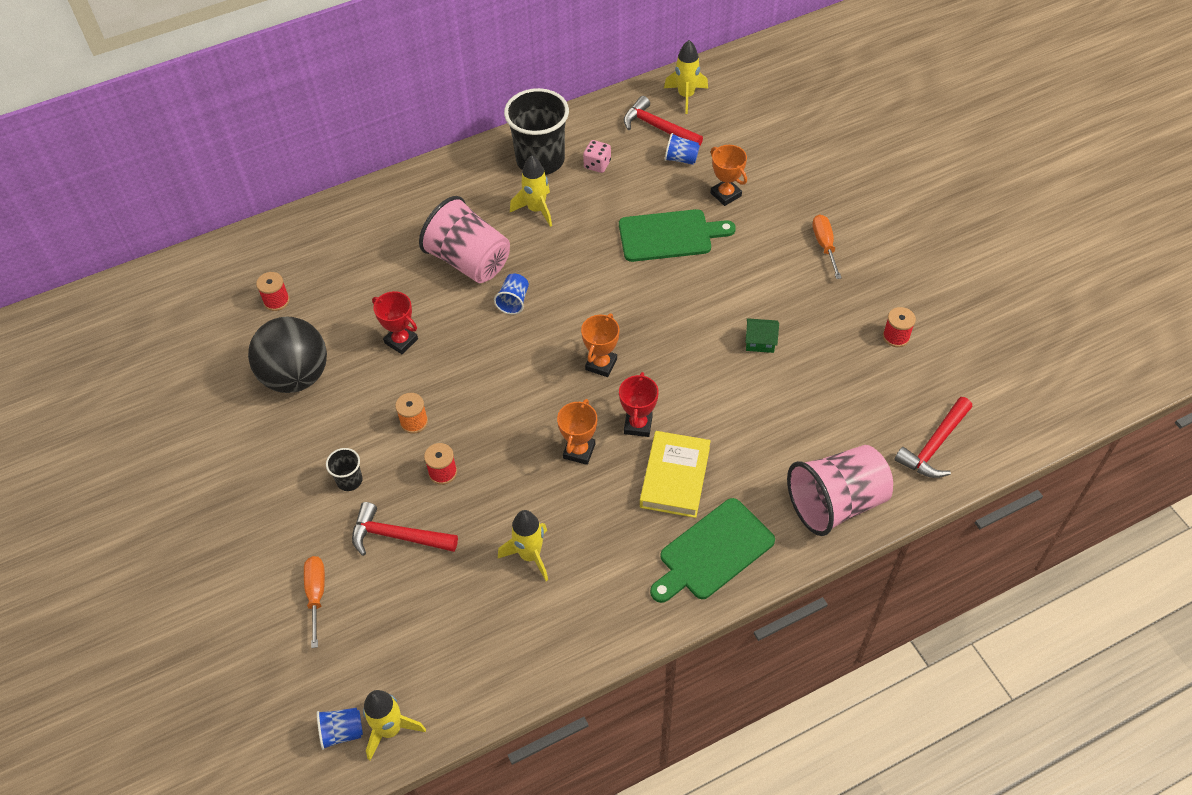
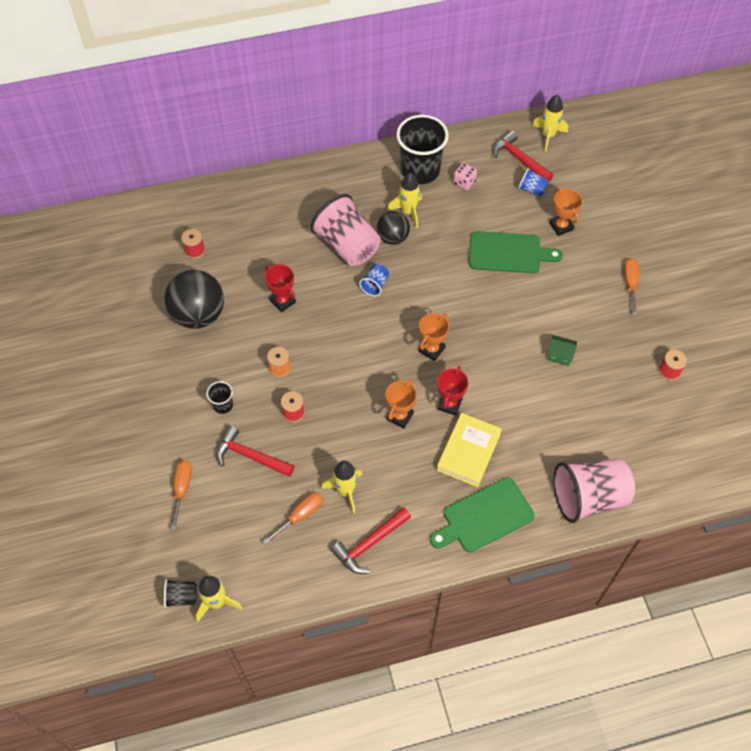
camera: 10 degrees right, 5 degrees up
blue cup [317,708,363,750] -> black cup [164,579,197,608]
red hammer [894,397,972,478] -> red hammer moved to [331,507,411,574]
none -> orange screwdriver [262,492,323,545]
none -> black ball [377,211,410,245]

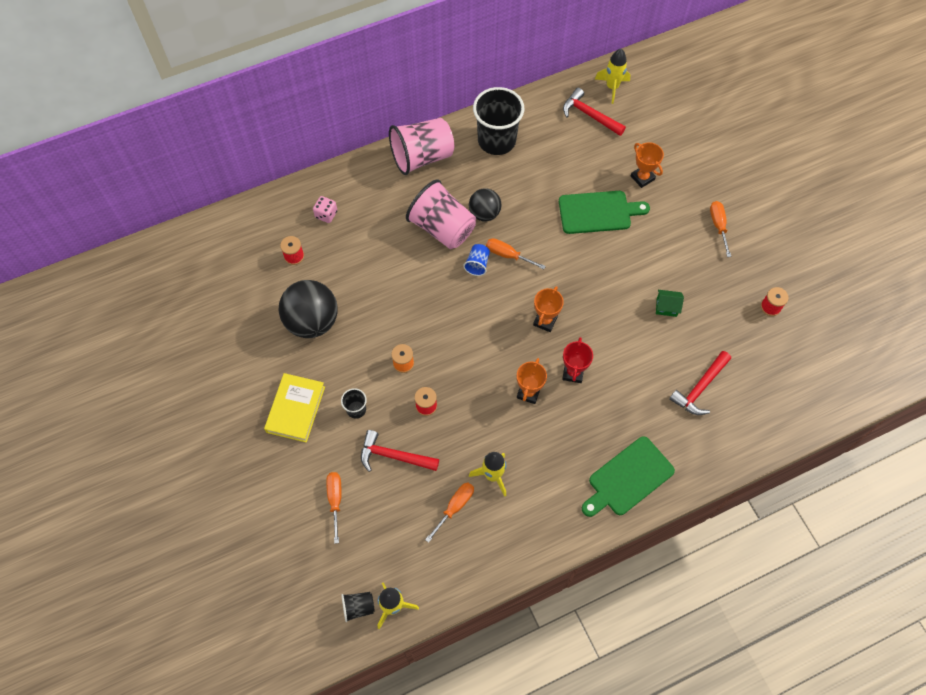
camera: 10 degrees left, 5 degrees up
red trophy [265,264,296,312] -> none
red hammer [331,507,411,574] -> red hammer moved to [669,351,731,415]
yellow rocket [387,173,422,228] -> none
yellow book [437,413,502,487] -> yellow book moved to [264,373,325,443]
pink dice [453,163,477,190] -> pink dice moved to [313,196,337,223]
blue cup [518,168,549,197] -> none
pink cup [553,458,635,523] -> pink cup moved to [389,118,454,175]
none -> orange screwdriver [486,238,546,269]

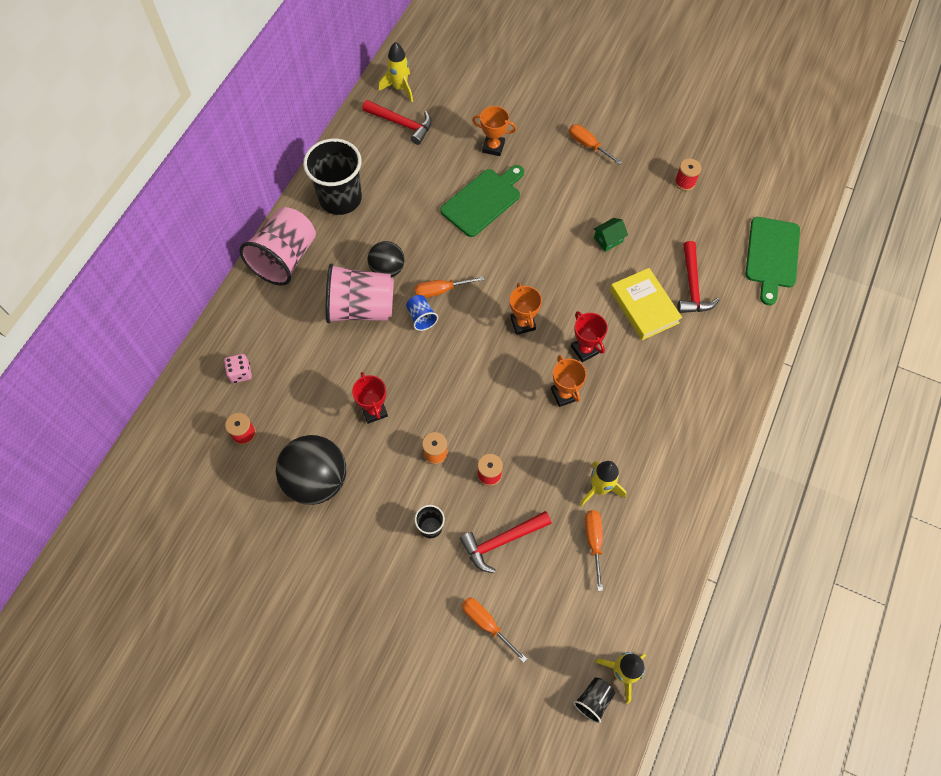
camera: 40 degrees left, 0 degrees up
yellow book [264,373,325,443] -> yellow book moved to [610,268,682,340]
red hammer [563,88,626,136] -> red hammer turned 150 degrees counterclockwise [362,100,432,145]
green cutting board [582,436,675,517] -> green cutting board moved to [746,217,800,305]
none -> red trophy [352,372,388,424]

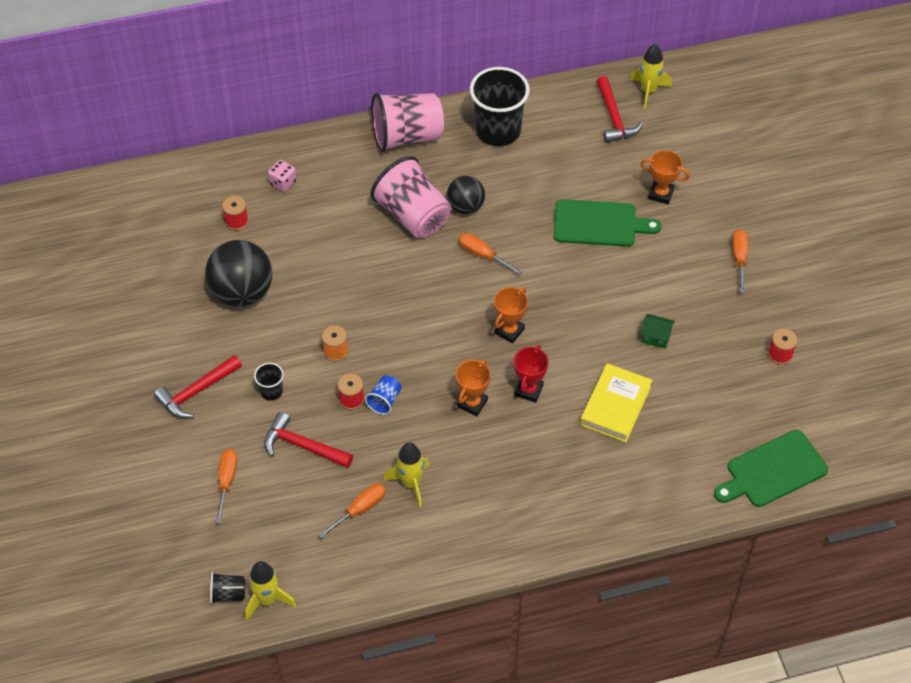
camera: 50 degrees right, 10 degrees down
red trophy [352,372,388,424] -> none
blue cup [406,295,438,331] -> blue cup moved to [365,375,402,415]
orange trophy [472,106,517,156] -> orange trophy turned 45 degrees counterclockwise [641,150,690,204]
red hammer [677,241,719,313] -> red hammer moved to [154,355,242,418]

